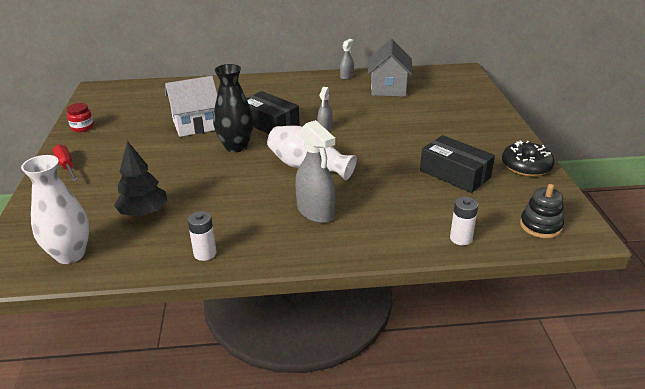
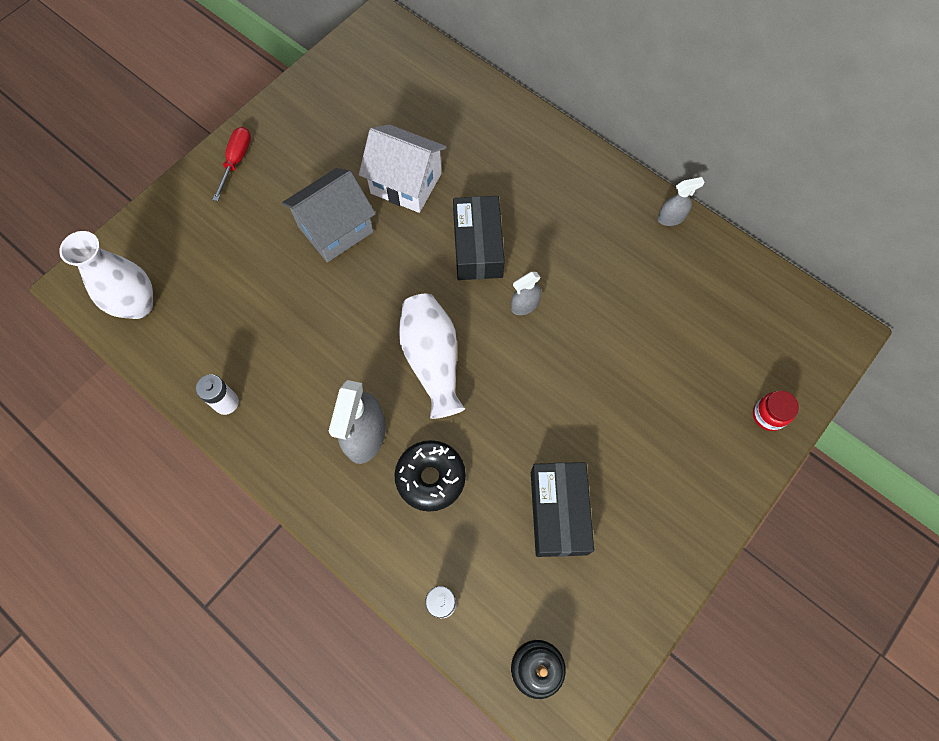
camera: 45 degrees right, 35 degrees up
red jar [67,103,94,132] -> red jar moved to [753,390,799,431]
black tree [114,141,167,216] -> none
black vase [213,64,254,152] -> none
grey house [368,39,412,97] -> grey house moved to [282,168,376,262]
black donut [502,140,555,177] -> black donut moved to [395,440,466,512]

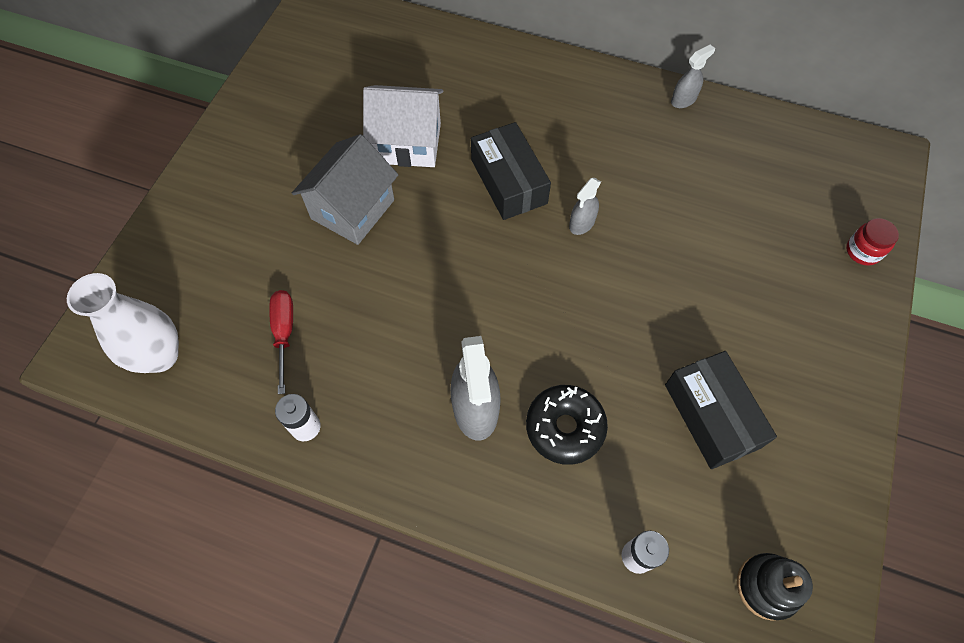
camera: 20 degrees left, 5 degrees down
red screwdriver [212,127,251,201] -> red screwdriver moved to [269,290,293,394]
white vase [399,294,465,419] -> none

